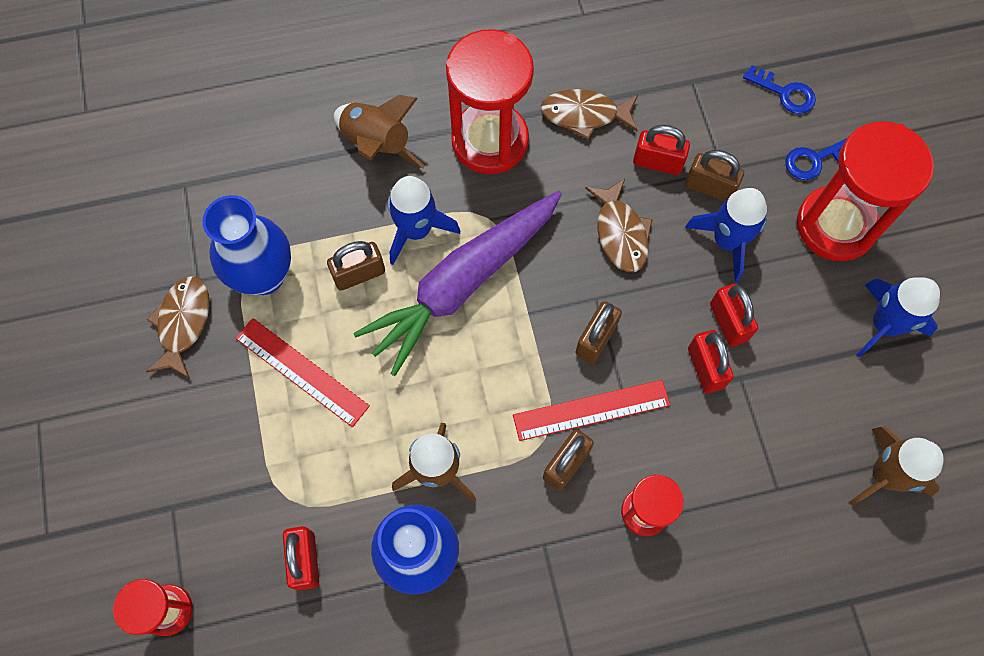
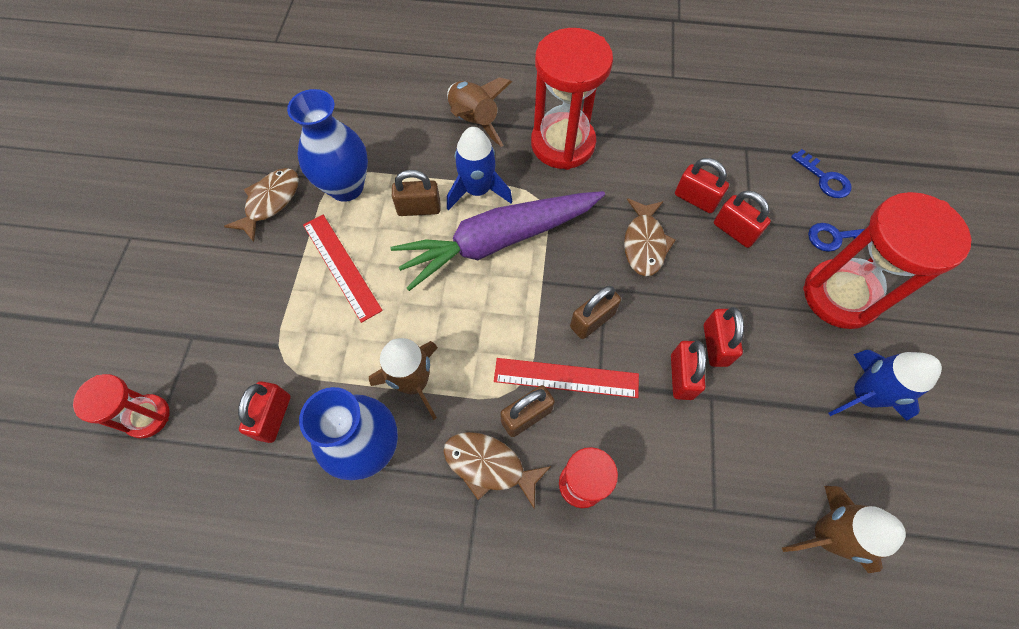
camera: 20 degrees right, 5 degrees down
brown fish [541,89,638,140] -> brown fish moved to [443,432,551,509]
brown padlock [685,150,744,202] -> red padlock [714,191,771,248]
blue rocket [685,188,767,282] -> none

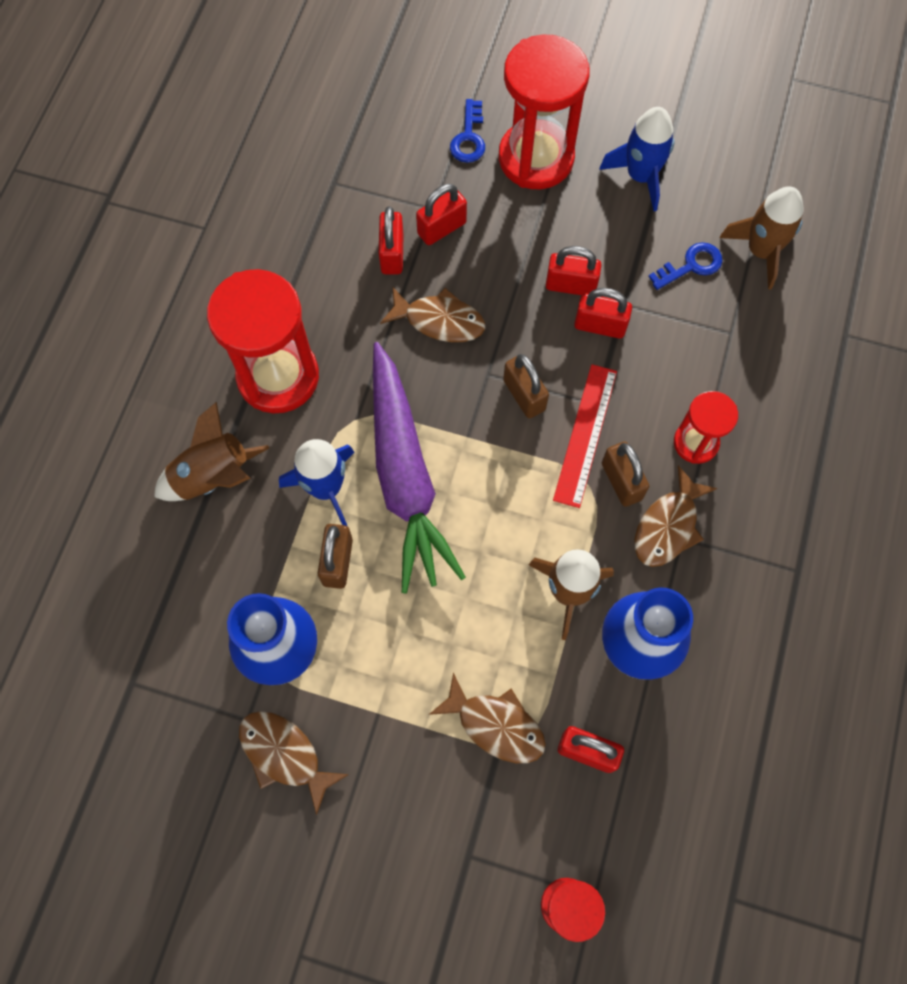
camera: 80 degrees left, 5 degrees up
red ruler [303,215,383,323] -> none
red padlock [675,158,729,213] -> red padlock turned 45 degrees counterclockwise [379,207,404,274]
blue key [791,149,852,198] -> blue key moved to [648,242,722,290]
none -> brown fish [429,672,546,763]

